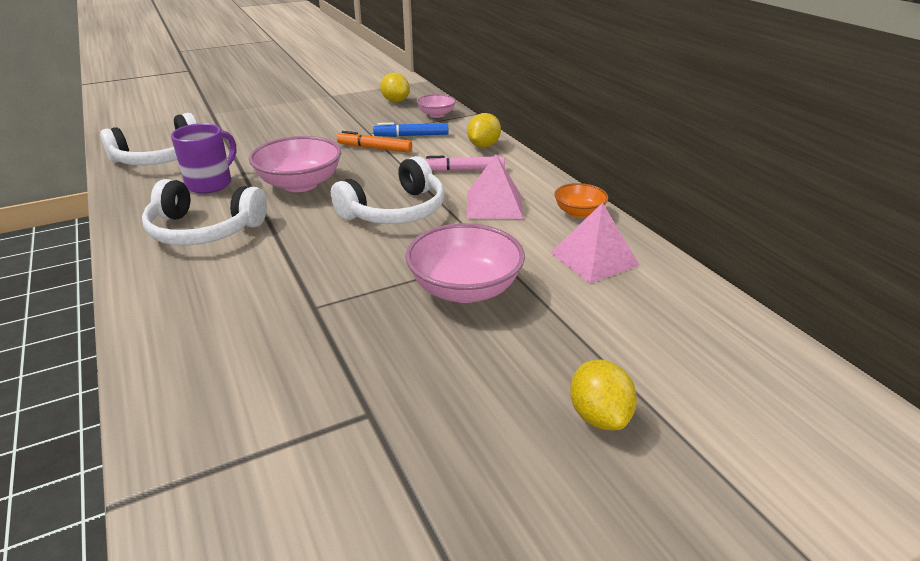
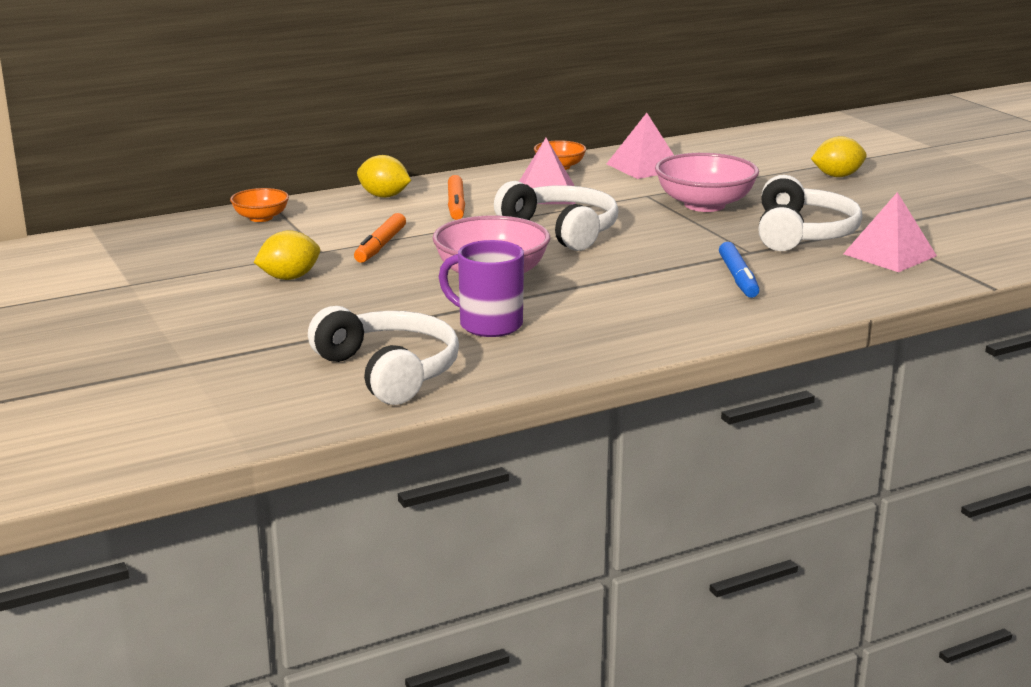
camera: 90 degrees left, 10 degrees down
white headphones [142,179,267,246] -> white headphones moved to [758,175,862,251]
blue marker [373,123,448,137] -> blue marker moved to [719,242,759,298]
yellow lemon [380,73,410,102] -> yellow lemon moved to [254,230,320,280]
pink bowl [417,94,456,118] -> orange bowl [230,188,289,222]
pink marker [425,156,505,171] -> orange marker [448,175,465,220]
none -> pink pyramid [843,192,937,272]

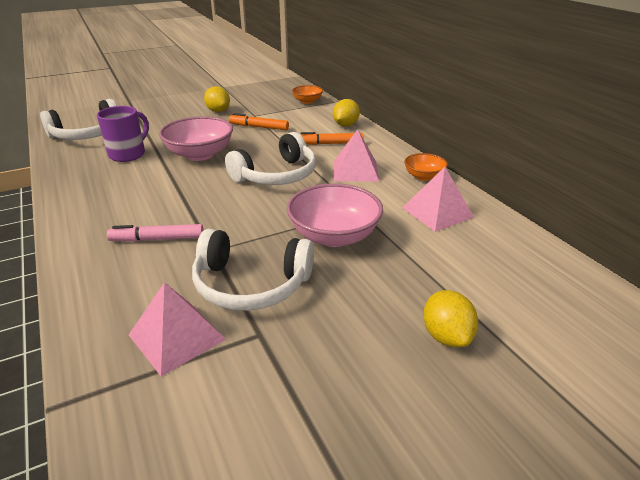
camera: 90 degrees right, 10 degrees up
blue marker [719,242,759,298] -> pink marker [107,224,204,242]

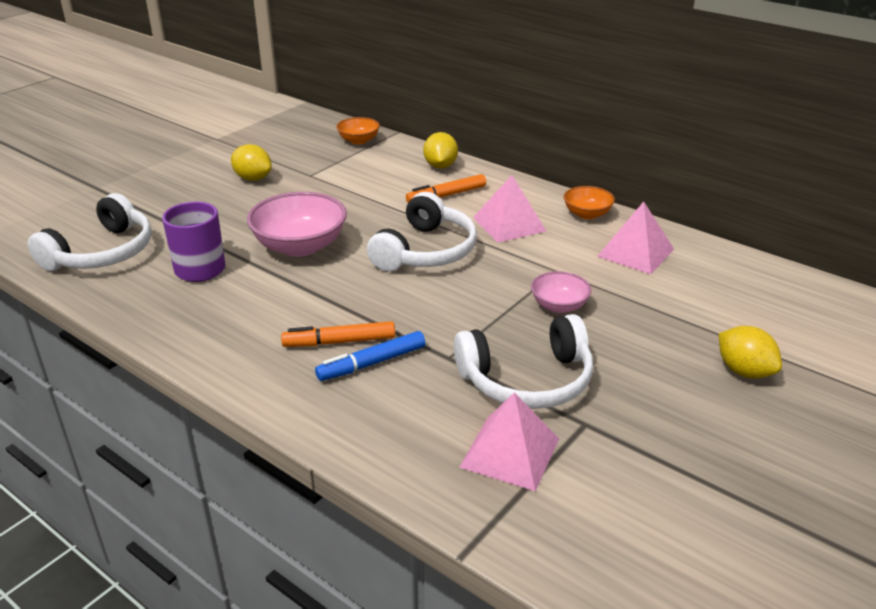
camera: 25 degrees left, 0 degrees up
pink marker [107,224,204,242] -> blue marker [315,331,426,381]
orange marker [229,113,289,130] -> orange marker moved to [281,321,395,347]
pink bowl [287,183,383,247] -> pink bowl [531,271,591,313], size x0.55

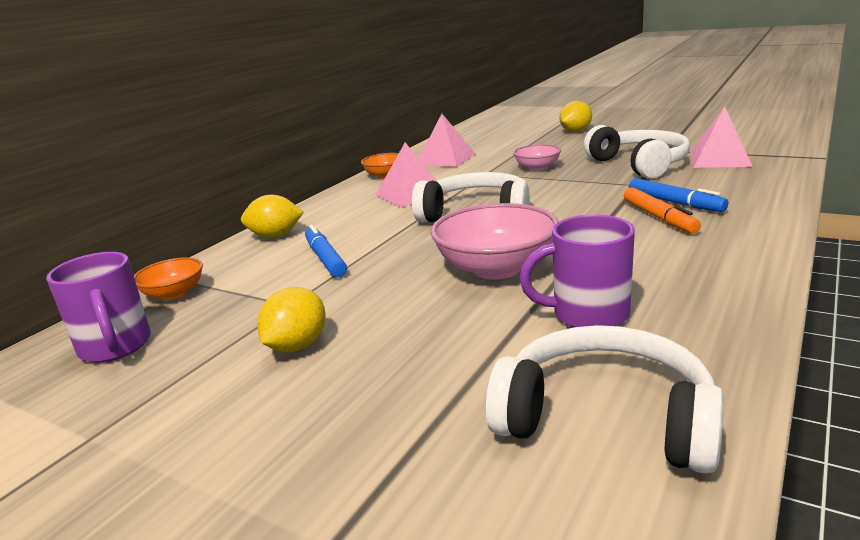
camera: 95 degrees left, 10 degrees down
orange marker [406,174,486,203] -> none
none -> purple mug [46,252,151,363]
none -> blue marker [305,225,347,277]

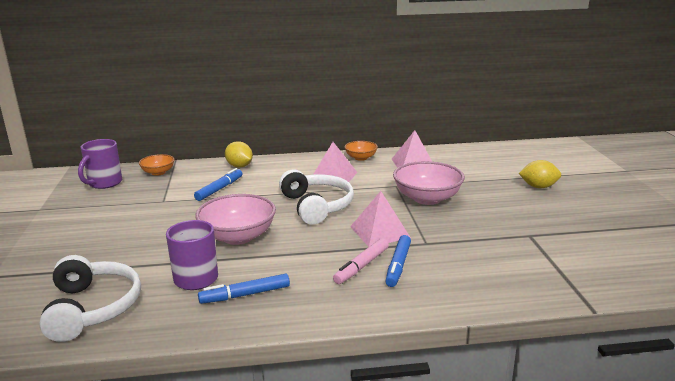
camera: 50 degrees right, 0 degrees up
yellow lemon [257,287,326,352] -> none
pink bowl [513,144,561,171] -> pink bowl [393,161,465,205], size x1.81
white headphones [584,125,690,179] -> none
orange marker [624,187,701,233] -> pink marker [333,238,389,284]
pink pyramid [690,106,753,168] -> pink pyramid moved to [350,191,411,247]
none -> blue marker [198,274,290,304]

